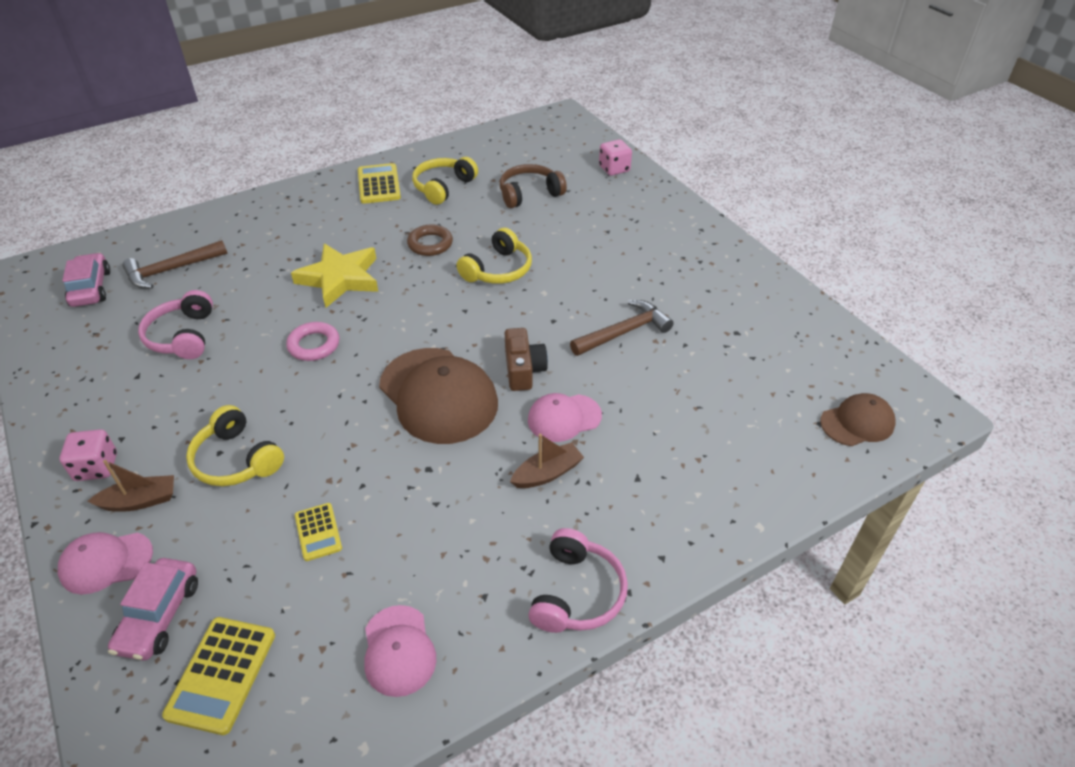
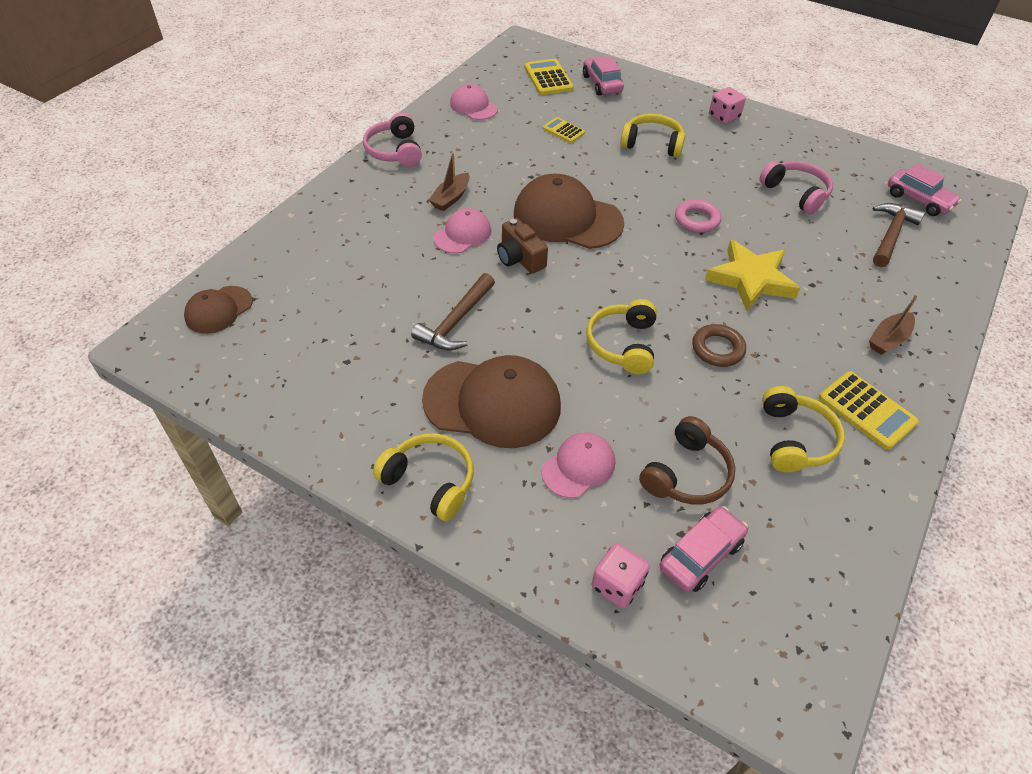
camera: 150 degrees right, 5 degrees up
pink cap [58,532,153,595] -> pink cap moved to [542,432,615,498]
brown boat [88,460,174,512] -> brown boat moved to [869,294,918,355]
none -> yellow headphones [373,433,474,521]
none -> brown cap [422,355,561,448]
none -> pink car [660,506,748,592]

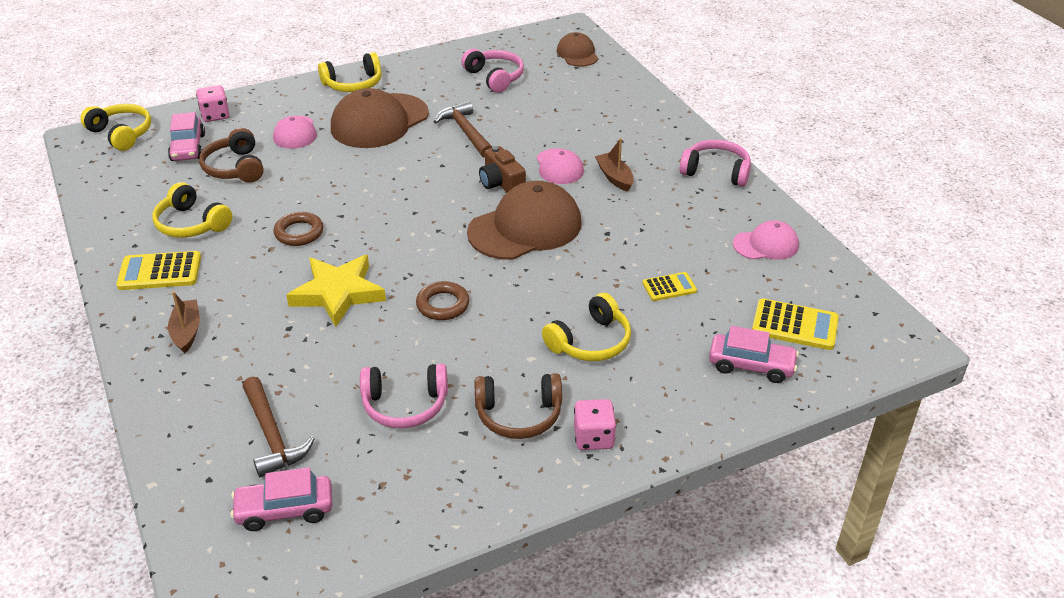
camera: 125 degrees right, 10 degrees down
brown camera [497,218,548,273] -> brown camera turned 120 degrees counterclockwise [479,146,526,193]
yellow headphones [586,299,657,374] -> yellow headphones moved to [80,104,151,151]
pink ring [675,200,721,233] -> brown ring [416,281,469,320]
none -> pink headphones [461,49,524,93]
none -> brown headphones [475,373,562,439]

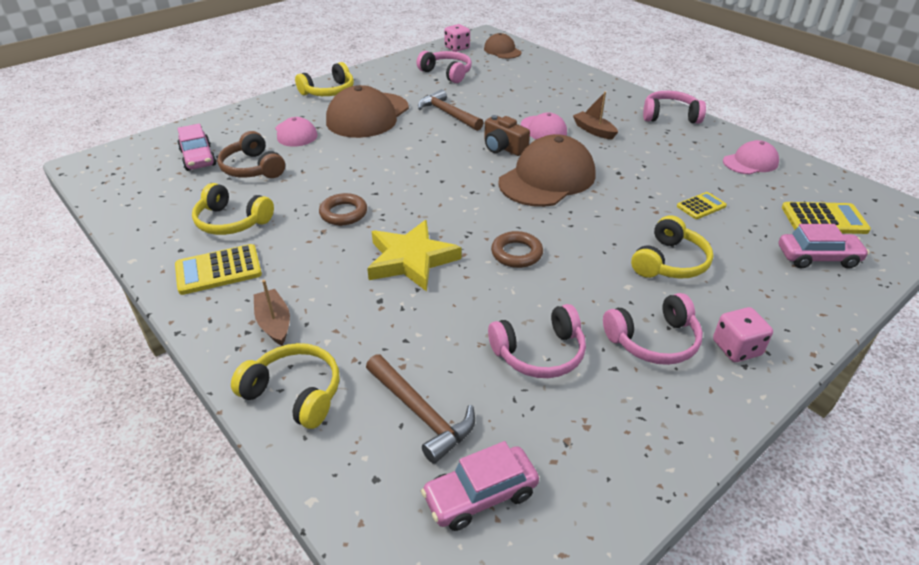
camera: 15 degrees left, 0 degrees up
yellow headphones [80,104,151,151] -> yellow headphones moved to [231,343,340,429]
pink dice [196,85,229,122] -> pink dice moved to [444,24,470,52]
brown headphones [475,373,562,439] -> pink headphones [603,293,703,365]

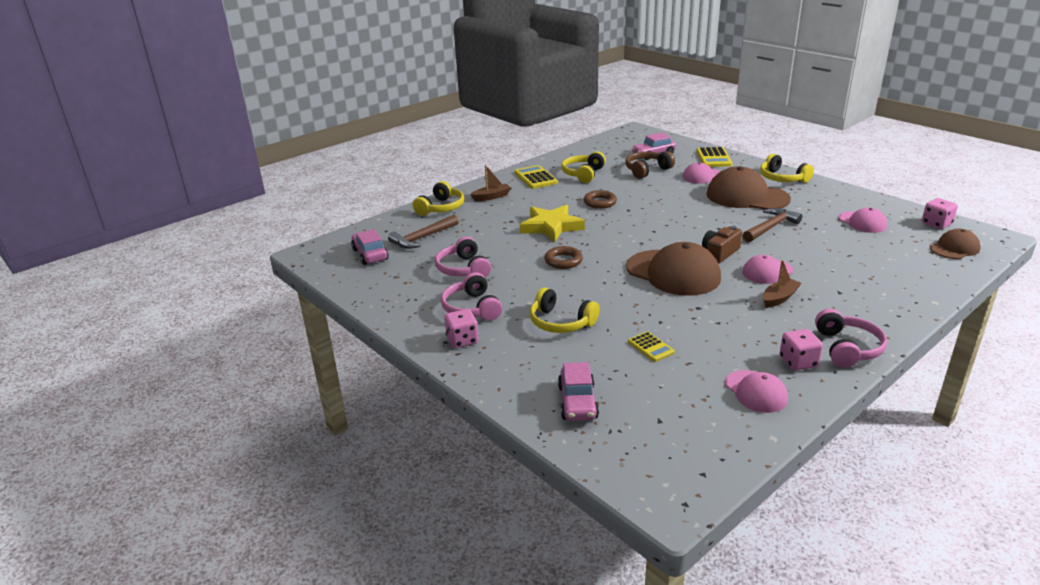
camera: 90 degrees right, 10 degrees down
pink headphones [416,51,472,83] -> pink cap [839,208,887,233]
yellow calculator [782,202,871,234] -> yellow calculator moved to [696,147,733,167]
none -> pink dice [779,329,823,371]

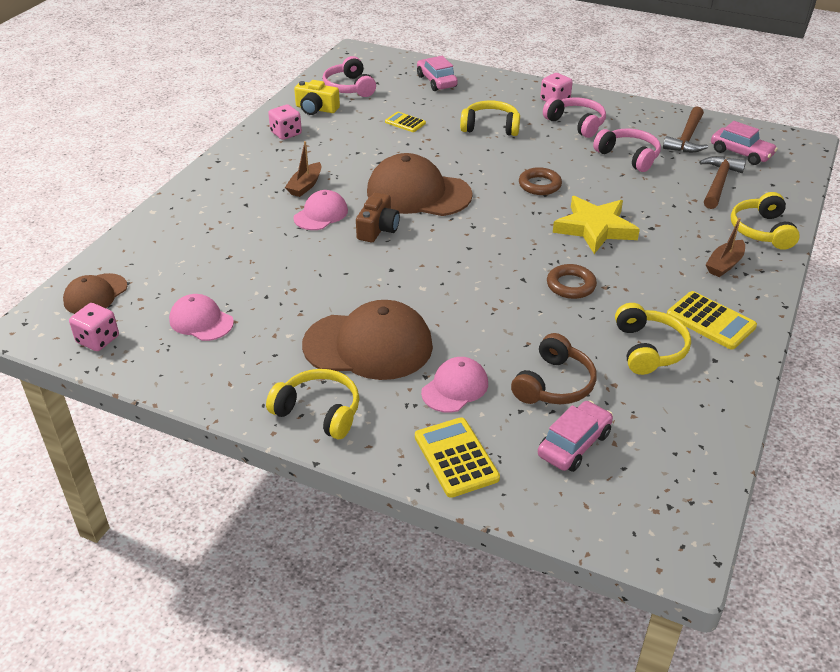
camera: 155 degrees right, 10 degrees up
pink cap [725,370,788,413] -> yellow camera [294,80,340,115]
brown hammer [743,208,802,242] -> brown hammer moved to [663,106,708,153]
pink headphones [815,309,887,368] -> pink headphones moved to [322,56,376,97]

